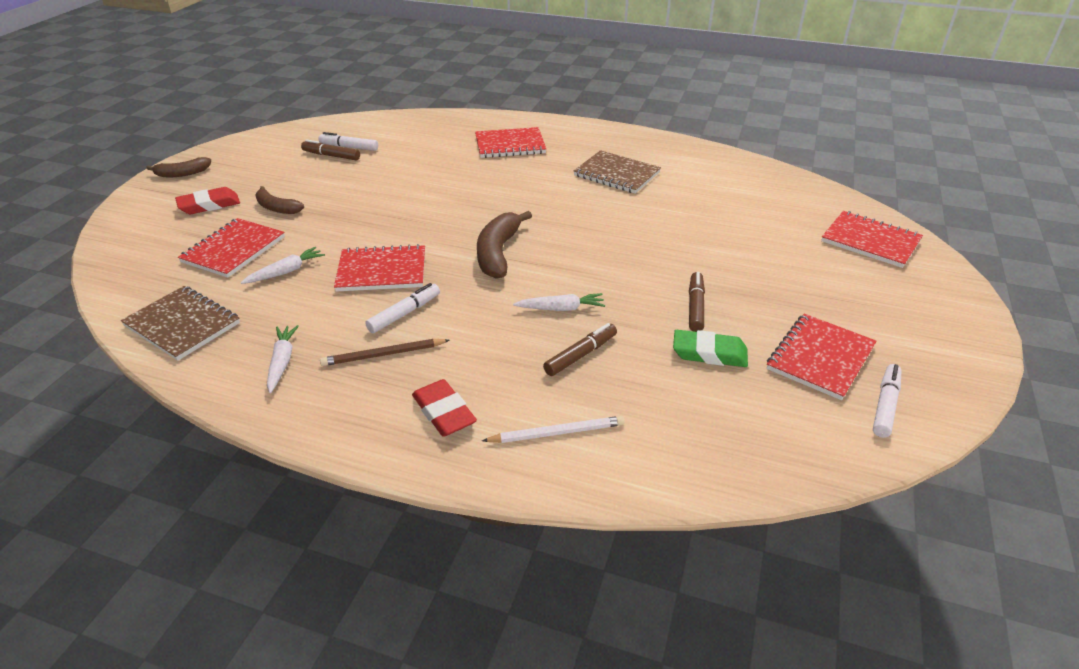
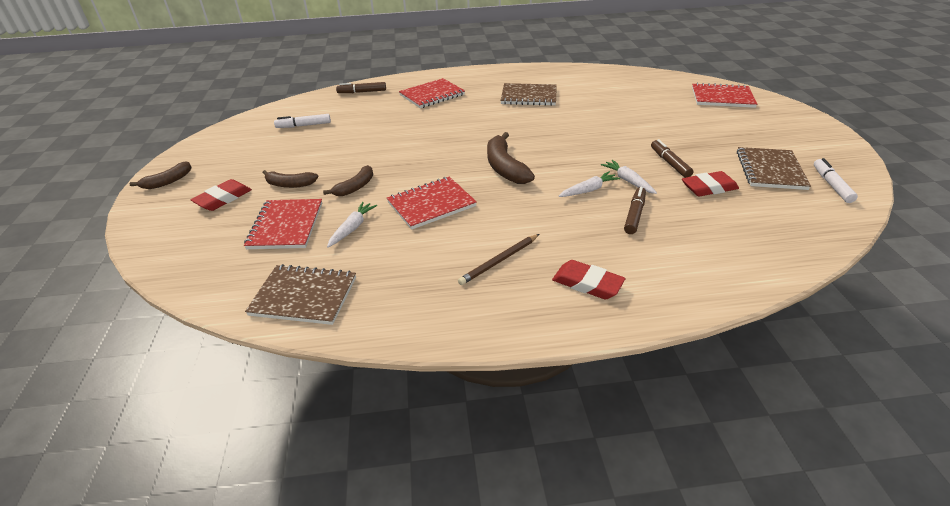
camera: 25 degrees left, 0 degrees up
white carrot [267,325,299,393] -> white carrot moved to [601,160,657,194]
brown marker [301,139,360,161] -> brown marker moved to [336,82,386,93]
white marker [365,283,440,333] -> none
white pencil [482,416,625,443] -> none
green eraser [673,330,748,367] -> red eraser [682,171,739,196]
red notebook [767,314,877,400] -> brown notebook [737,147,811,190]
none -> brown banana [323,165,373,196]

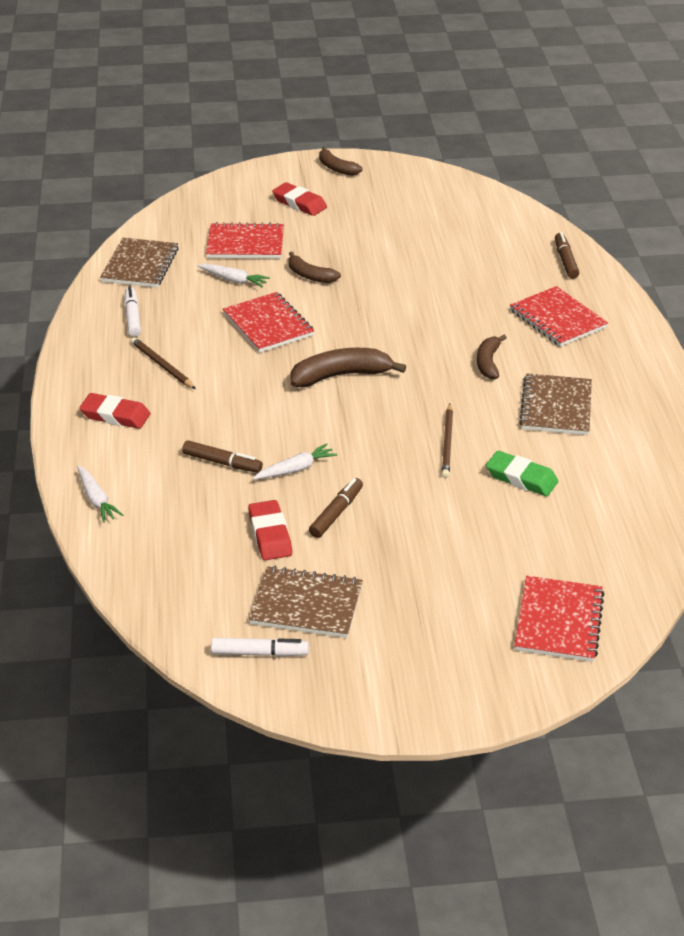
camera: 90 degrees right, 0 degrees up
brown banana [263,170,319,188] -> brown banana moved to [477,335,507,380]
white marker [274,114,331,128] -> white marker moved to [124,286,141,337]
red eraser [552,260,625,299] -> red eraser turned 75 degrees clockwise [80,393,151,429]
white carrot [559,171,620,197] -> white carrot moved to [77,466,123,523]
brown marker [651,139,693,178] -> brown marker turned 45 degrees counterclockwise [309,478,363,538]
none -> brown pencil [441,404,453,478]
none -> green eraser [486,451,558,496]

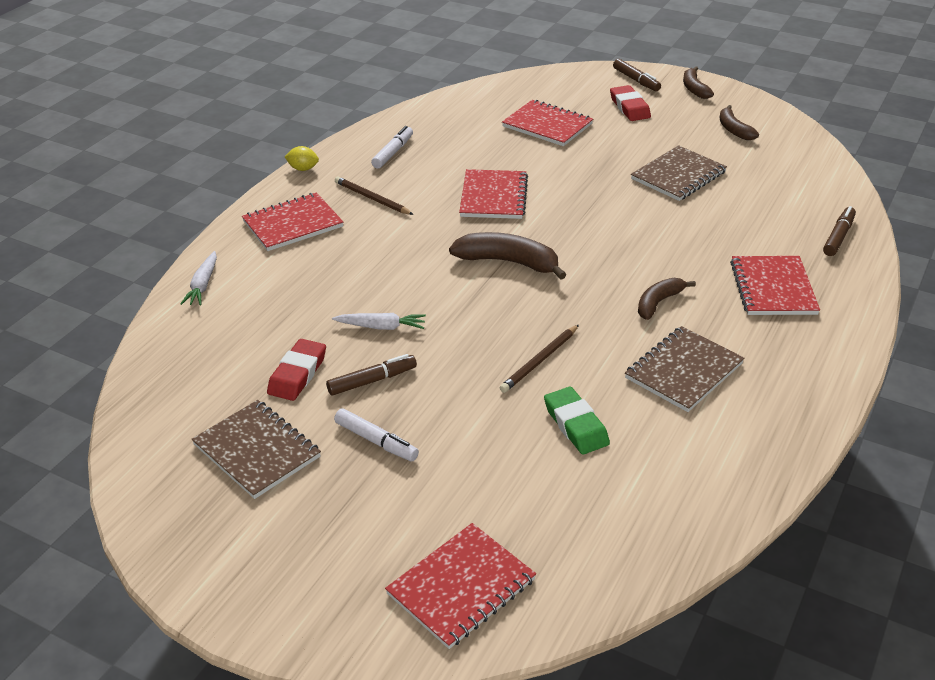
camera: 35 degrees right, 0 degrees up
red eraser [80,393,151,429] -> red notebook [242,193,343,251]
brown notebook [100,238,179,288] -> brown notebook moved to [631,145,727,201]
brown pencil [131,337,196,389] -> brown pencil turned 45 degrees counterclockwise [335,176,414,215]
brown marker [182,440,263,473] -> brown marker moved to [613,59,661,91]
white carrot [197,264,270,287] -> none
white marker [211,638,309,657] -> white marker moved to [334,408,419,461]
brown banana [288,252,341,283] -> brown banana moved to [720,105,759,140]
none -> yellow lemon [285,146,319,171]

